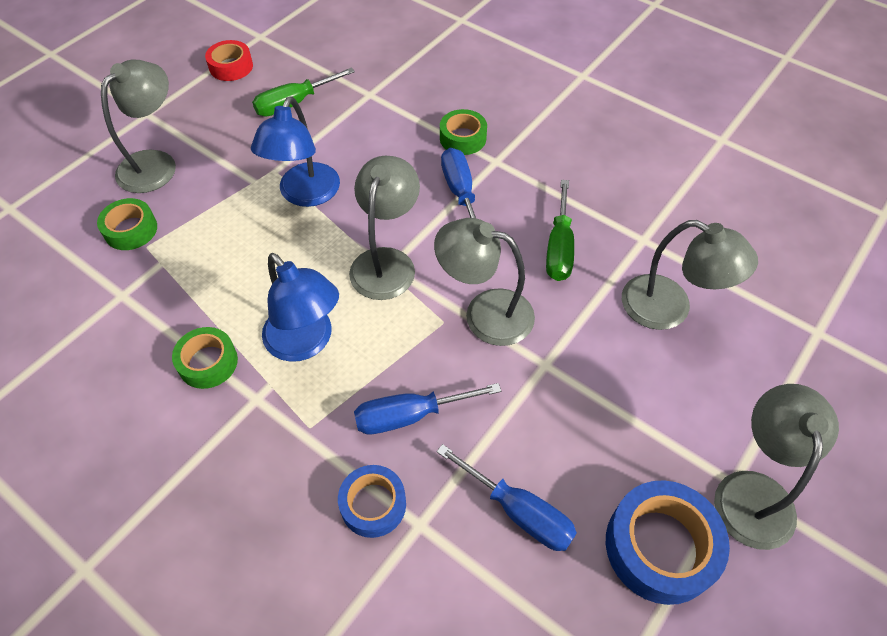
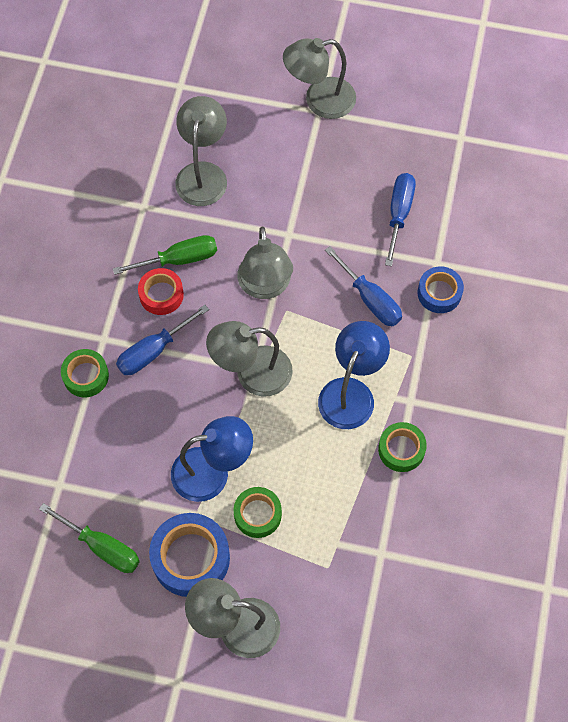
camera: 115 degrees left, 10 degrees up
green tape [97,198,157,250] -> green tape moved to [234,487,282,538]
red tape [205,40,253,81] -> red tape moved to [138,268,184,315]
blue tape [606,480,730,605] -> blue tape moved to [149,513,230,597]

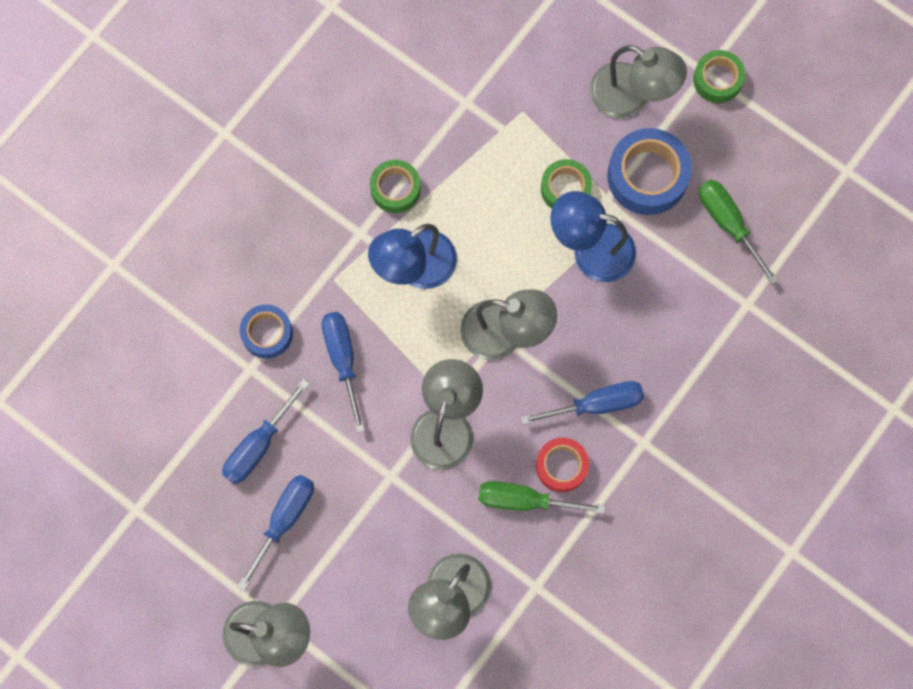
camera: 155 degrees left, 10 degrees up
green tape [61,349,109,397] -> green tape moved to [693,50,745,103]
none -> blue screwdriver [237,475,314,591]

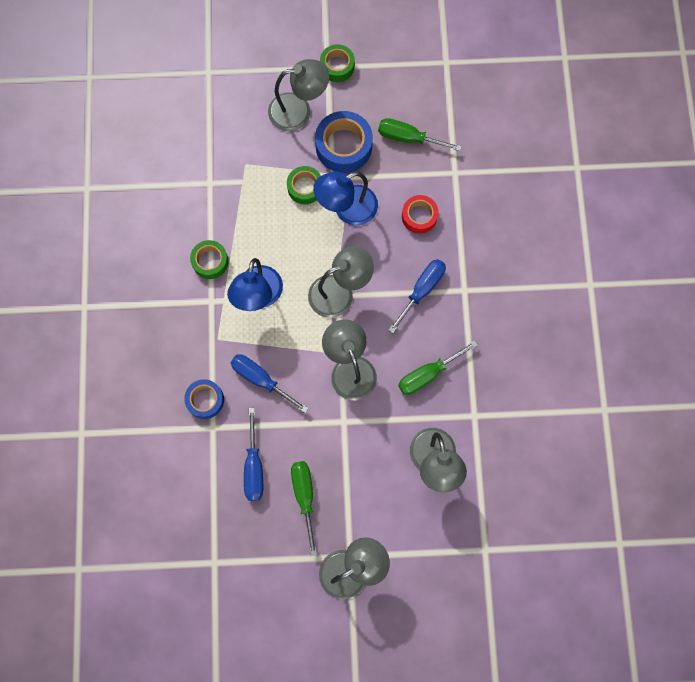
camera: 40 degrees left, 0 degrees up
blue screwdriver [237,475,314,591] -> green screwdriver [291,461,317,556]
red tape [536,438,589,492] -> red tape moved to [402,195,439,234]

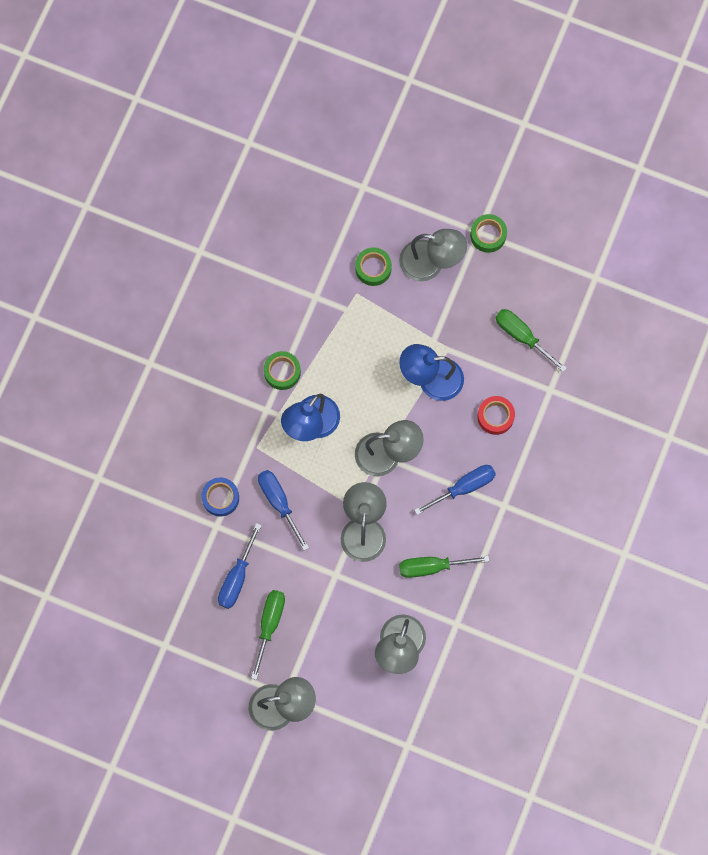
camera: 25 degrees right, 0 degrees up
green tape [287,166,321,204] -> green tape moved to [355,247,392,286]
blue tape [315,111,373,173] -> none

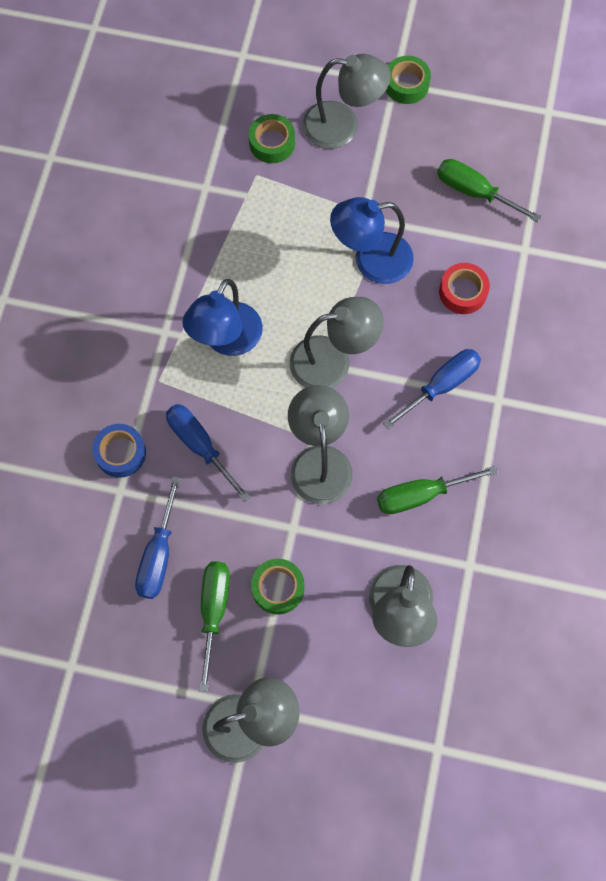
camera: 10 degrees left, 5 degrees down
green tape [264,351,301,390] -> green tape moved to [251,559,304,615]

